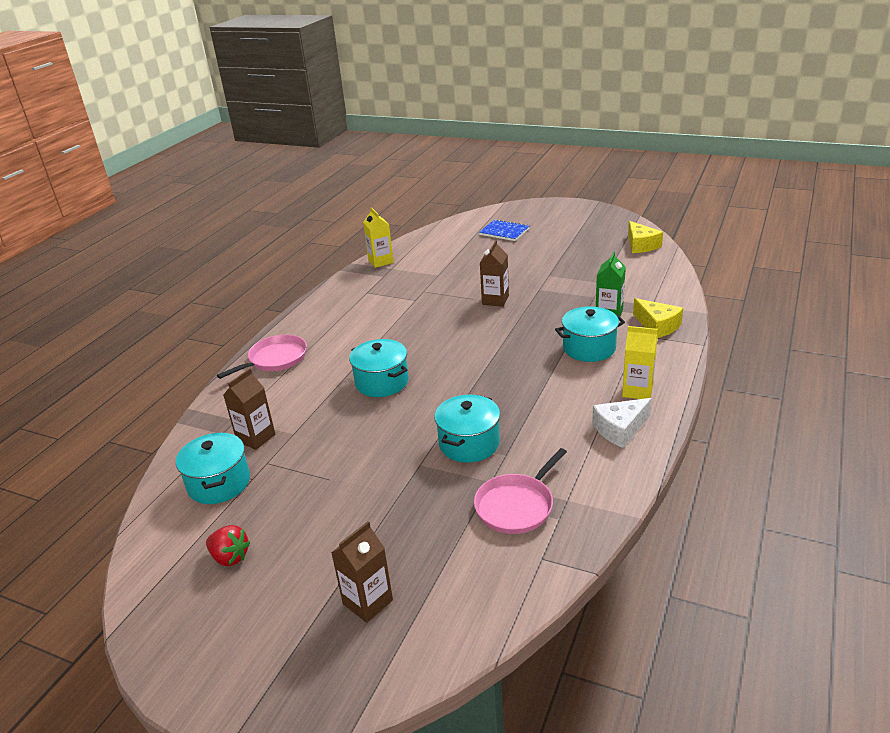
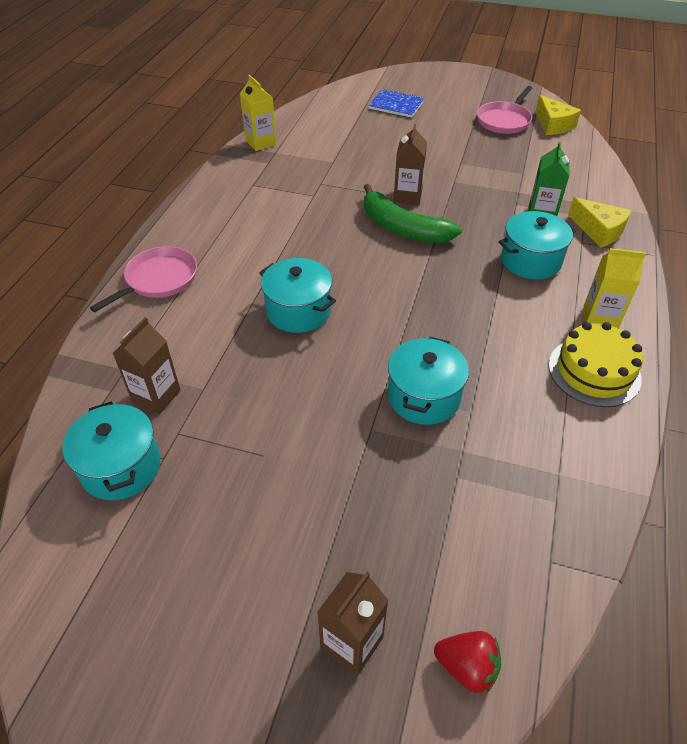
camera: 10 degrees left, 15 degrees up
red strawberry [206,525,250,566] -> red strawberry moved to [434,631,501,693]
pink pan [474,448,567,534] -> pink pan moved to [477,86,533,134]
white cheese [592,398,652,448] -> yellow cake [548,322,643,407]
none -> green banana [364,184,462,243]

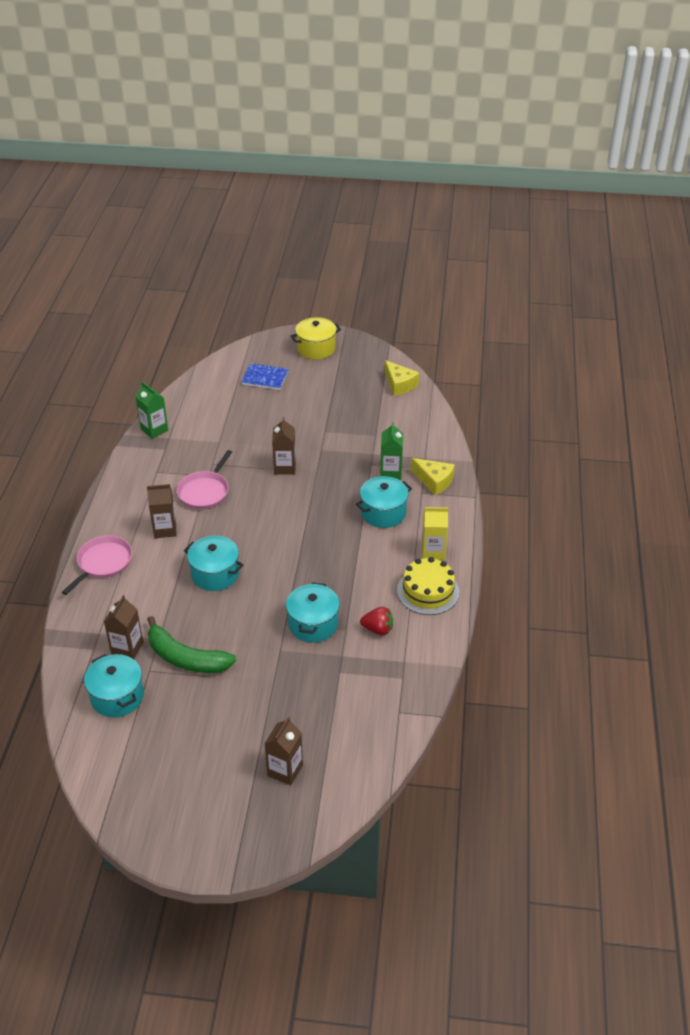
camera: 10 degrees left, 5 degrees down
yellow carton [240,75,277,151] -> green carton [135,382,168,439]
green banana [364,184,462,243] -> green banana moved to [147,616,236,673]
red strawberry [434,631,501,693] -> red strawberry moved to [360,607,393,635]
pink pan [477,86,533,134] -> pink pan moved to [177,450,232,509]
none -> brown carton [147,484,177,538]
none -> yellow pot [291,317,341,360]

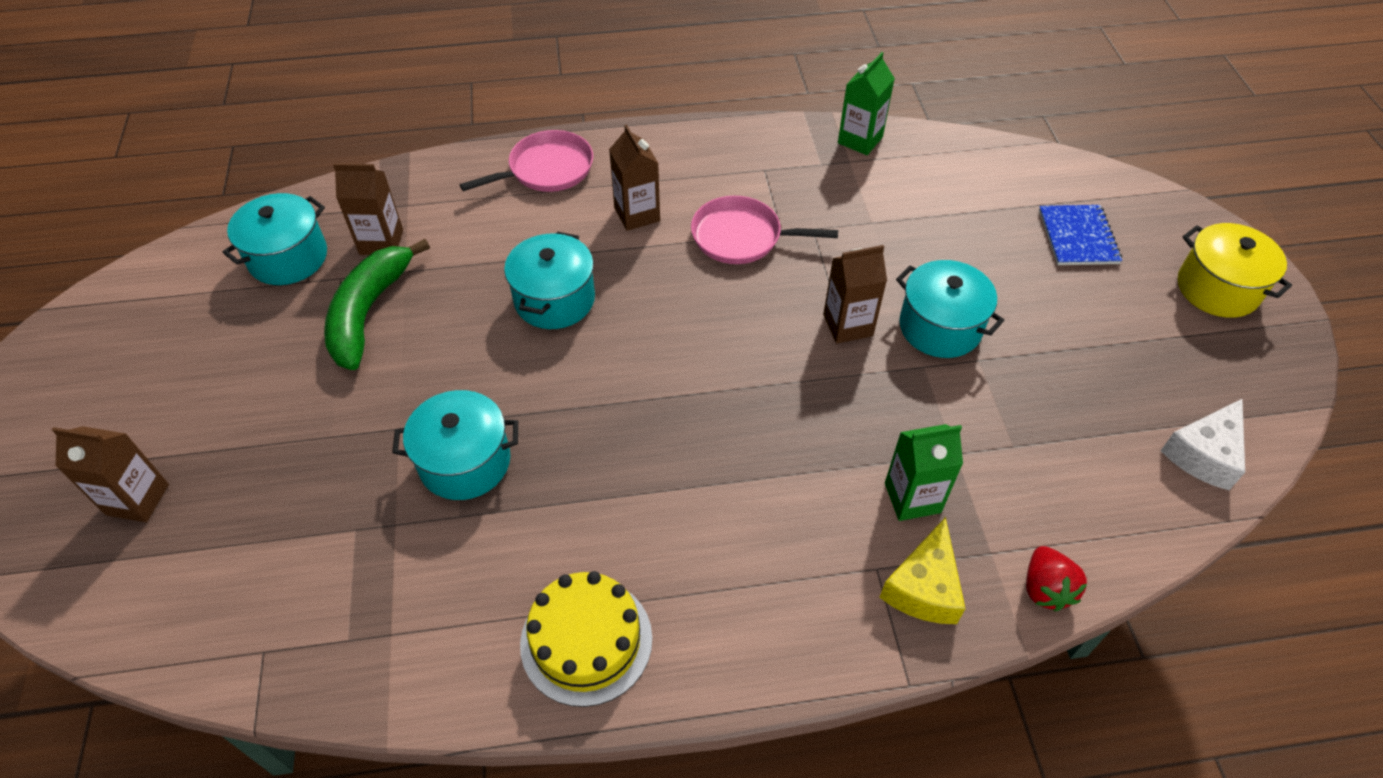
camera: 75 degrees right, 10 degrees up
pink pan [62,535,132,595] -> pink pan turned 45 degrees counterclockwise [460,130,593,192]
turquoise pot [356,476,412,528] -> turquoise pot moved to [896,260,1004,358]
red strawberry [360,607,393,635] -> red strawberry moved to [1026,546,1087,611]
yellow cheese [385,360,419,396] -> white cheese [1161,399,1245,490]
yellow carton [422,507,448,560] -> none

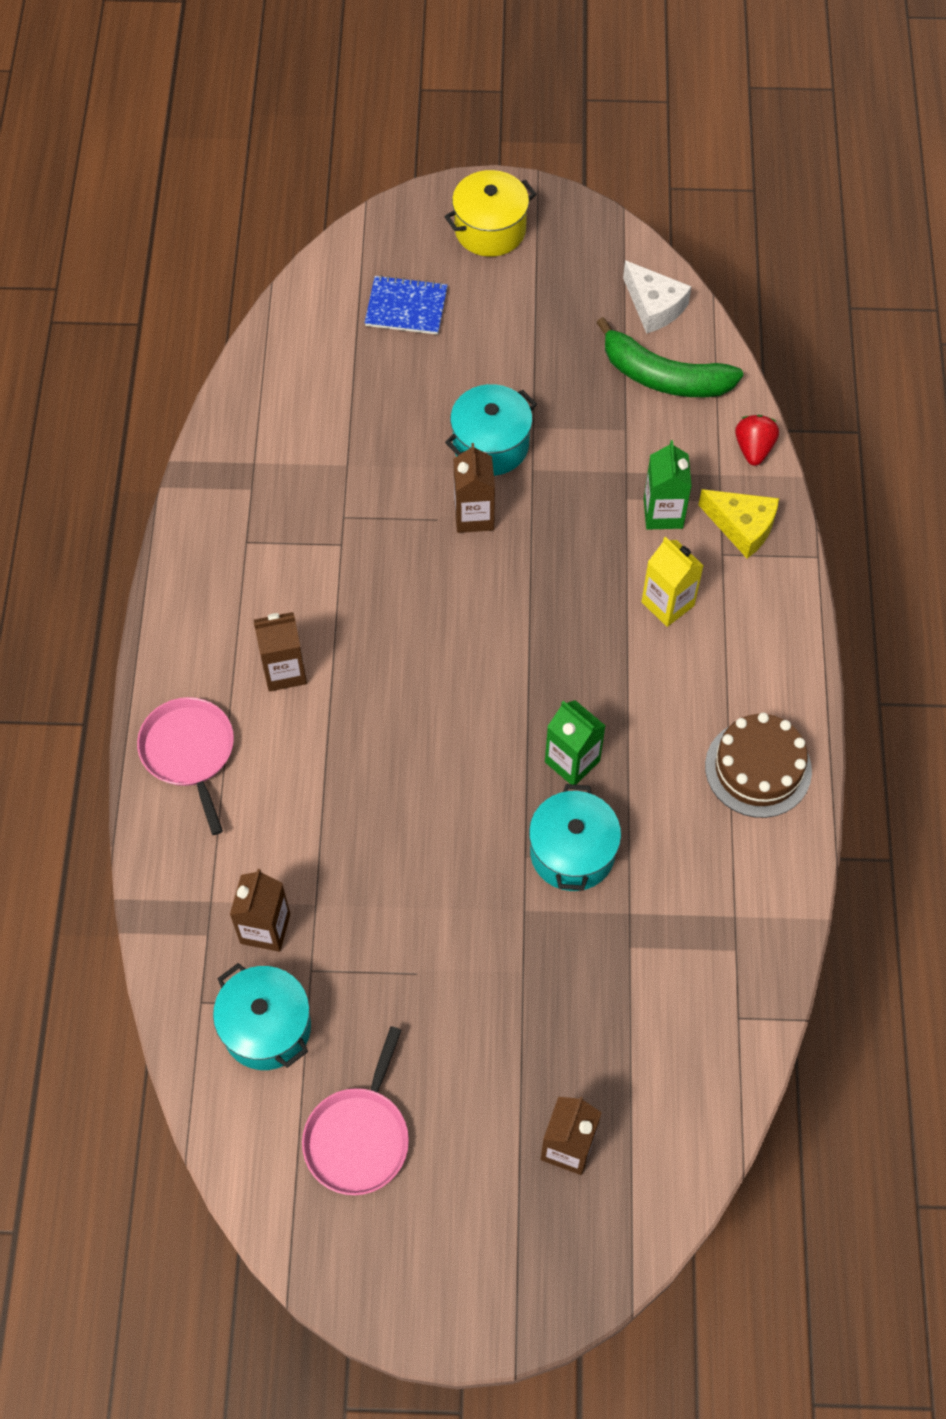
camera: 80 degrees left, 10 degrees up
green banana [324,239,430,370] -> green banana moved to [596,317,743,397]
turquoise pot [504,231,595,329] -> none
yellow cake [520,571,652,707] -> brown cake [705,713,812,818]
pink pan [691,196,838,264] -> pink pan moved to [302,1026,409,1195]
green carton [838,52,895,155] -> green carton moved to [545,700,606,785]
red strawberry [1026,546,1087,611] -> red strawberry turned 90 degrees counterclockwise [735,415,779,466]
none -> yellow carton [641,537,704,627]

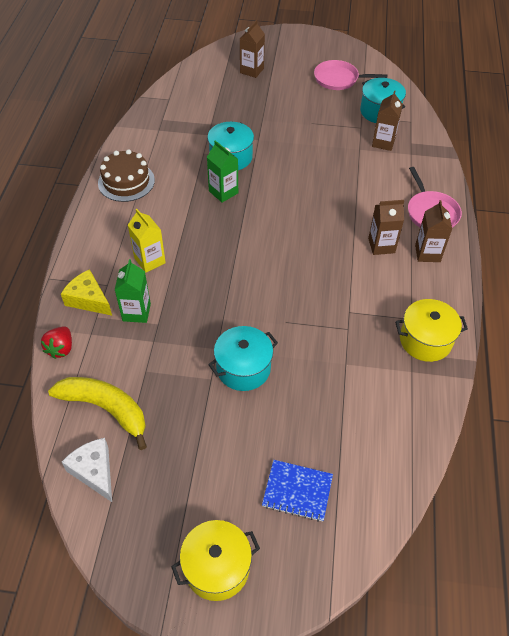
camera: 175 degrees left, 10 degrees down
pink pan [302,1026,409,1195] -> pink pan turned 105 degrees counterclockwise [314,60,388,90]
brown carton [454,443,495,533] -> brown carton moved to [415,200,452,262]
green banana [596,317,743,397] -> yellow banana [48,377,147,450]
none -> yellow pot [395,299,468,362]

